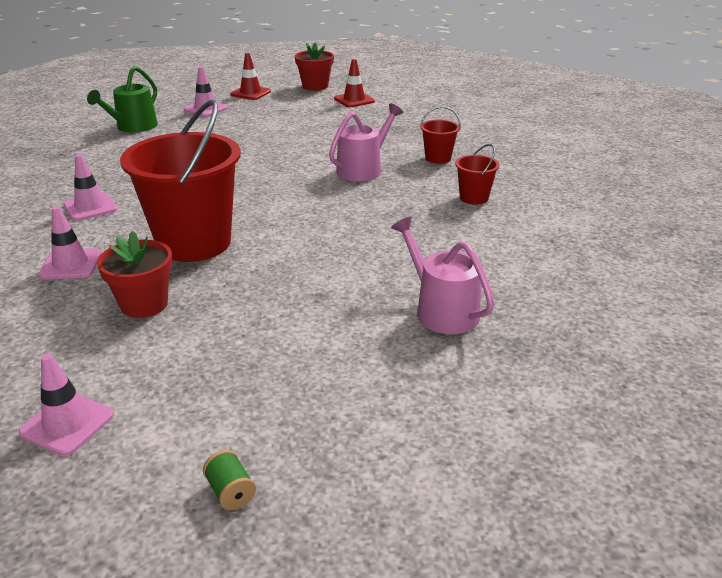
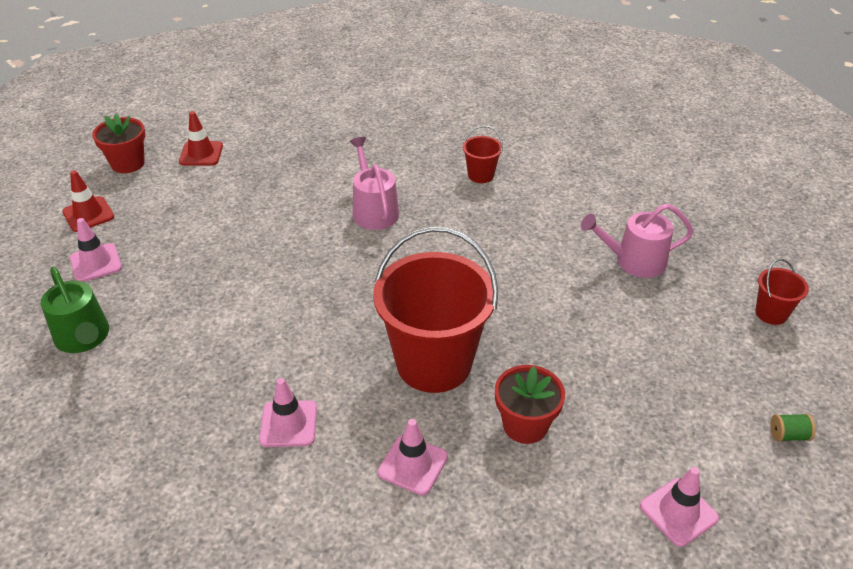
camera: 60 degrees left, 10 degrees up
red bucket [420,106,461,164] -> red bucket moved to [755,259,809,325]

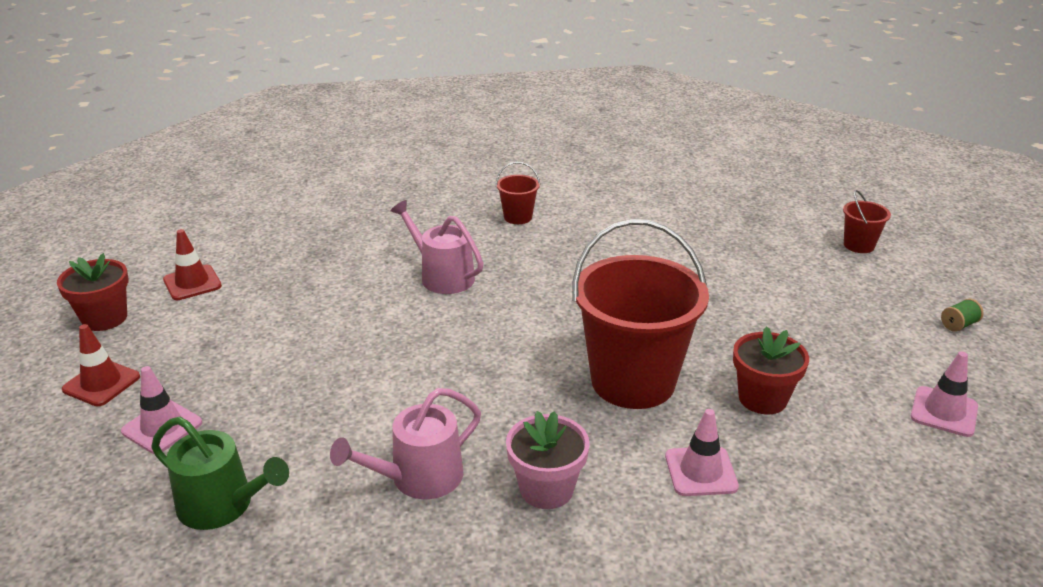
camera: 30 degrees left, 10 degrees down
pink traffic cone [259,378,317,447] -> pink flower pot [506,411,590,509]
pink watering can [581,204,693,278] -> pink watering can moved to [330,388,481,499]

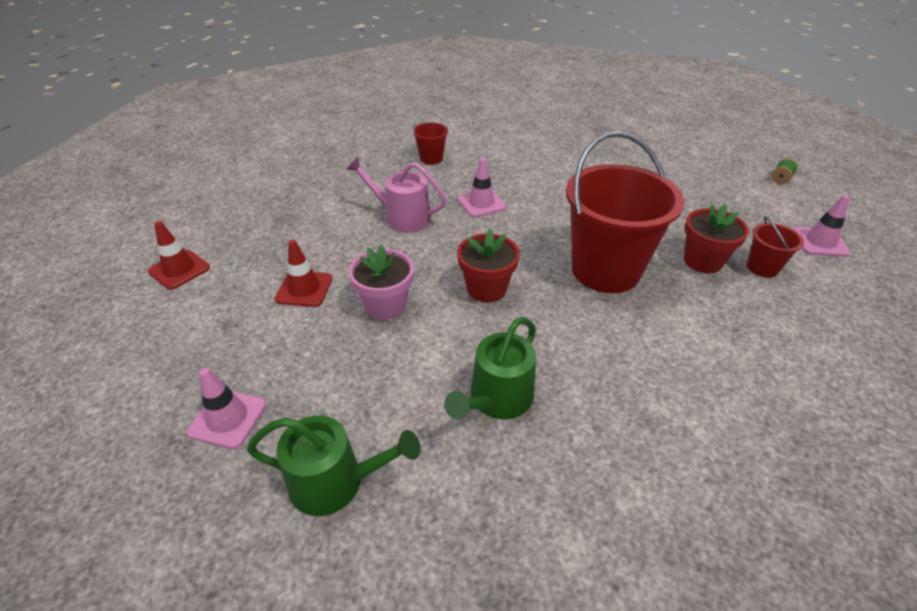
camera: 20 degrees left, 10 degrees up
red flower pot [57,253,129,331] -> red flower pot moved to [457,228,520,302]
red traffic cone [62,324,140,406] -> red traffic cone moved to [275,240,333,307]
pink watering can [330,388,481,499] -> green watering can [444,317,536,420]
pink flower pot [506,411,590,509] -> pink flower pot moved to [349,244,414,320]
pink traffic cone [665,409,739,496] -> pink traffic cone moved to [457,158,506,217]
red bucket [843,190,891,253] -> red bucket moved to [747,216,804,278]

